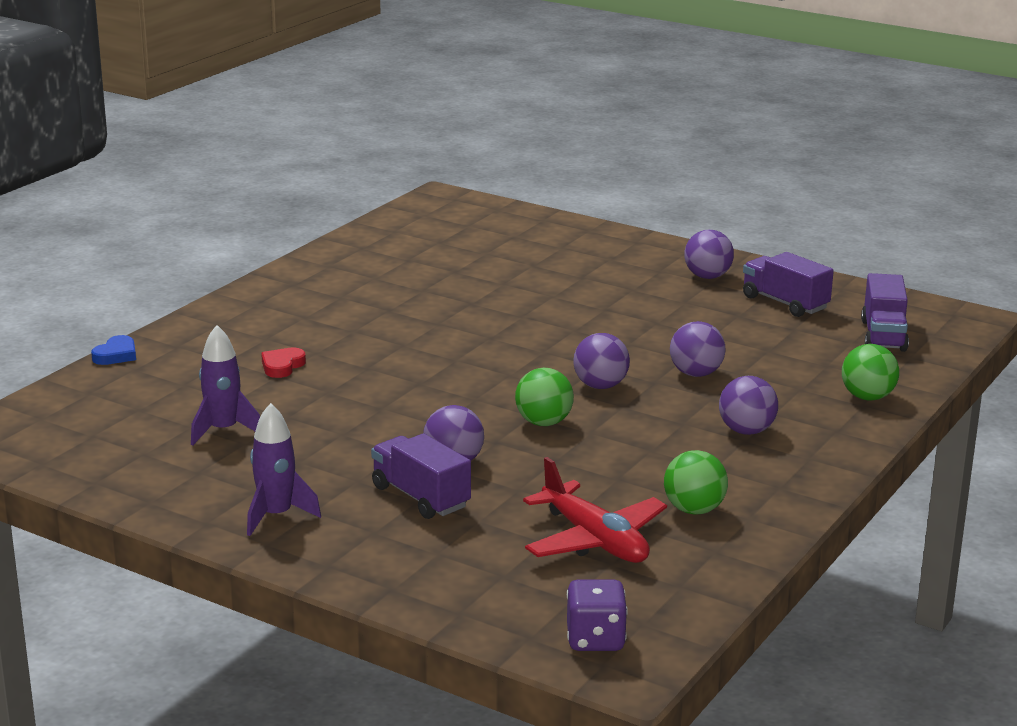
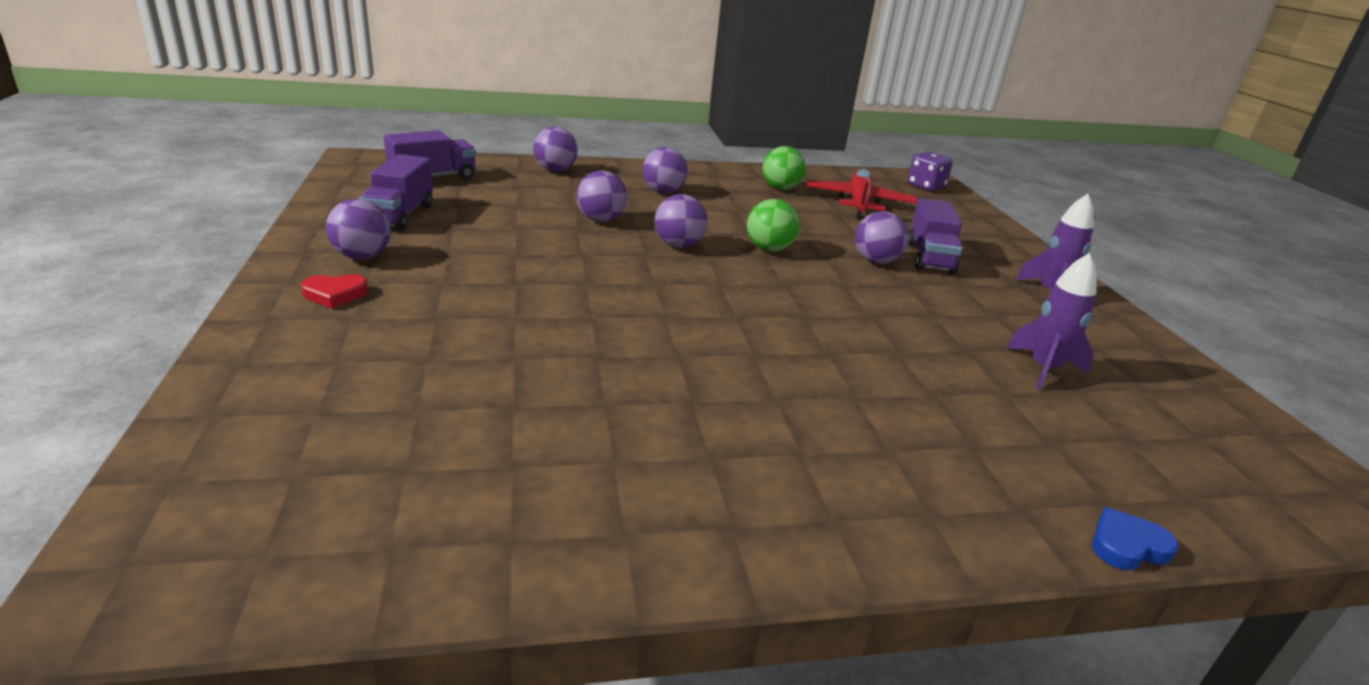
camera: 135 degrees left, 5 degrees up
red heart [261,347,306,378] -> red heart moved to [301,274,368,309]
green ball [842,344,899,401] -> purple ball [533,127,578,172]

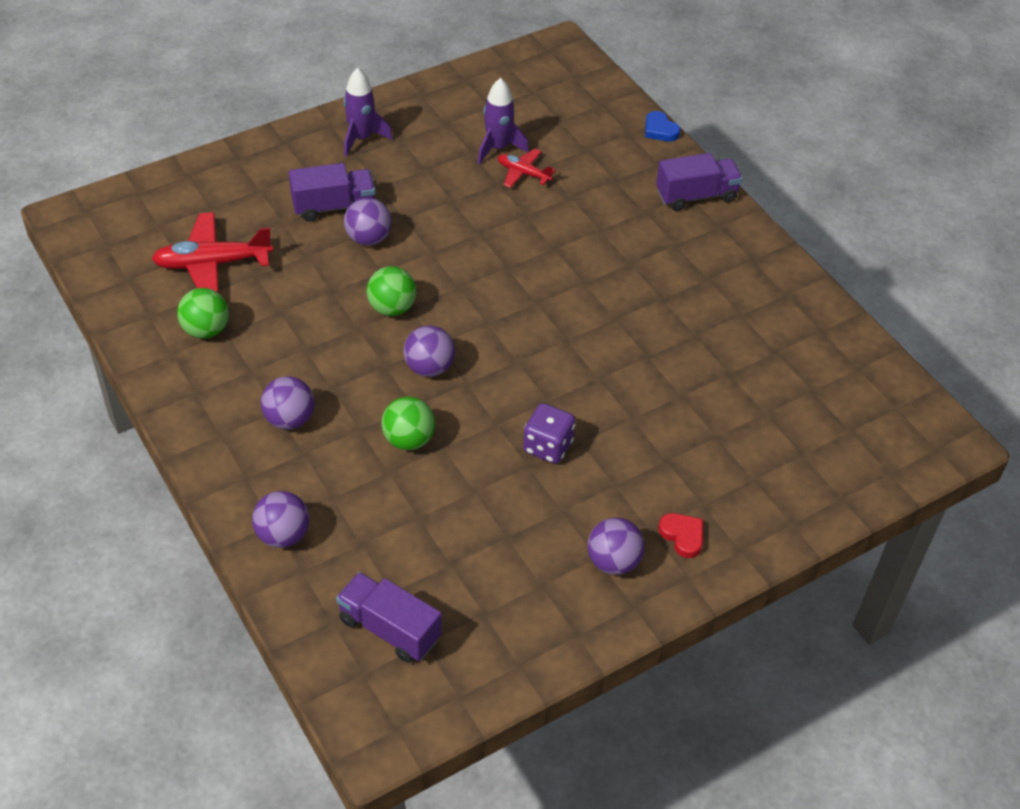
camera: 110 degrees left, 20 degrees up
purple truck [359,154,433,231] -> purple truck moved to [656,153,743,211]
purple ball [577,171,627,222] -> green ball [381,397,435,450]
purple dice [908,151,953,191] -> purple dice moved to [523,403,575,464]
none -> red plane [498,149,556,188]

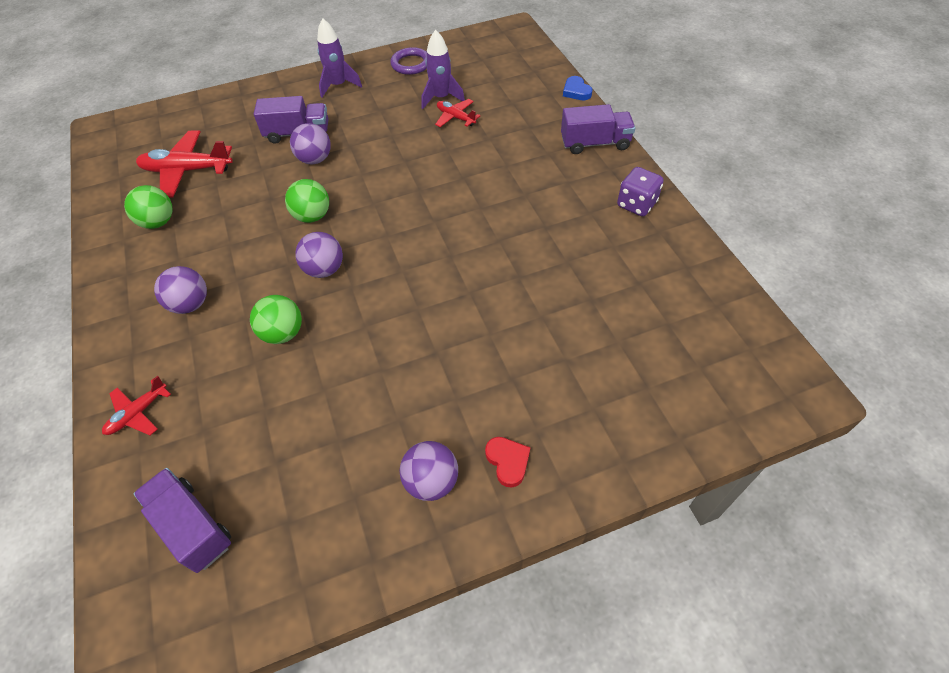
camera: 15 degrees right, 5 degrees up
purple ball [252,491,309,548] -> red plane [102,376,171,435]
purple dice [523,403,575,464] -> purple dice moved to [617,167,663,217]
none -> purple ring [391,47,427,75]

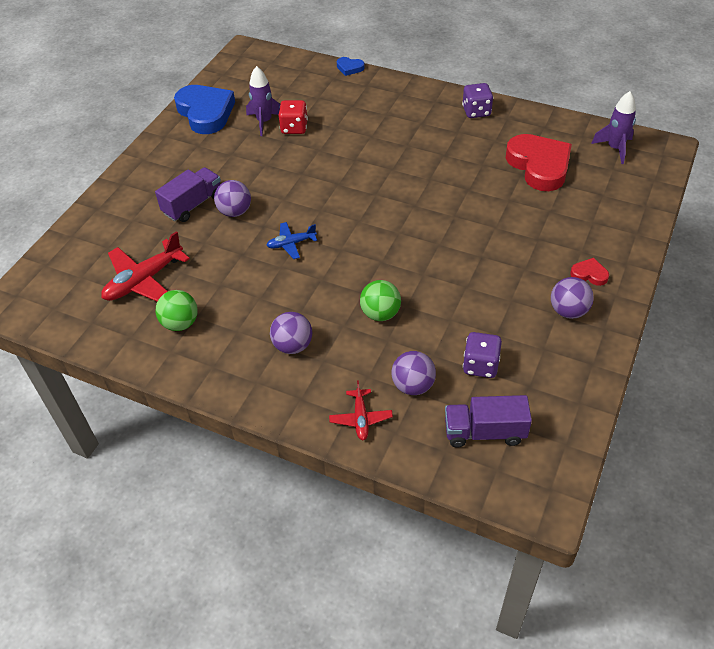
camera: 45 degrees left, 5 degrees down
green ball [285,179,329,223] -> blue plane [267,222,317,259]
purple ball [295,232,343,278] -> purple ball moved to [392,351,436,395]
purple rocket [317,18,362,98] -> purple rocket moved to [591,91,636,164]
purple ring [391,47,427,75] -> blue heart [174,85,235,134]
red plane [435,99,481,127] -> red dice [279,100,308,134]
purple truck [561,104,635,154] -> none
none -> purple dice [463,332,502,378]
none -> red heart [506,134,572,191]

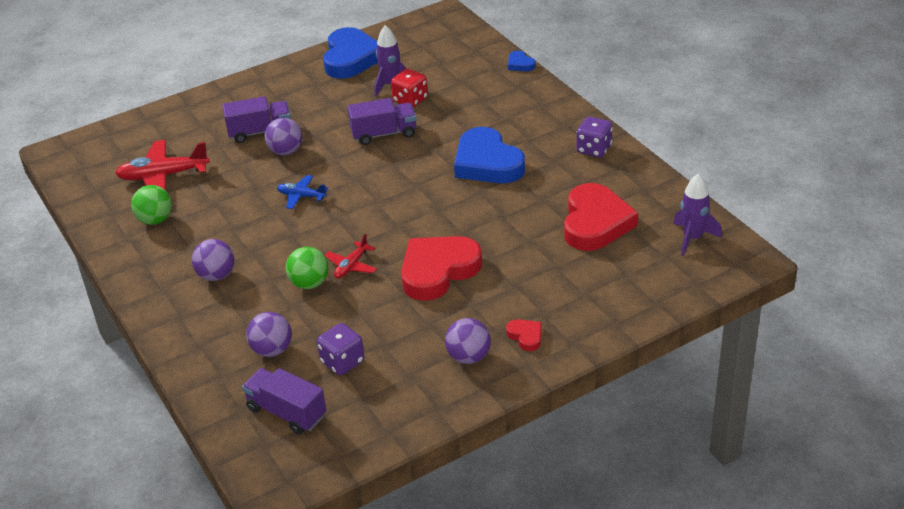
camera: 35 degrees right, 10 degrees down
red plane [329,380,393,440] -> red plane moved to [324,234,377,278]
none -> purple truck [348,98,416,145]
none -> red heart [401,236,482,301]
none -> blue heart [454,127,525,183]

